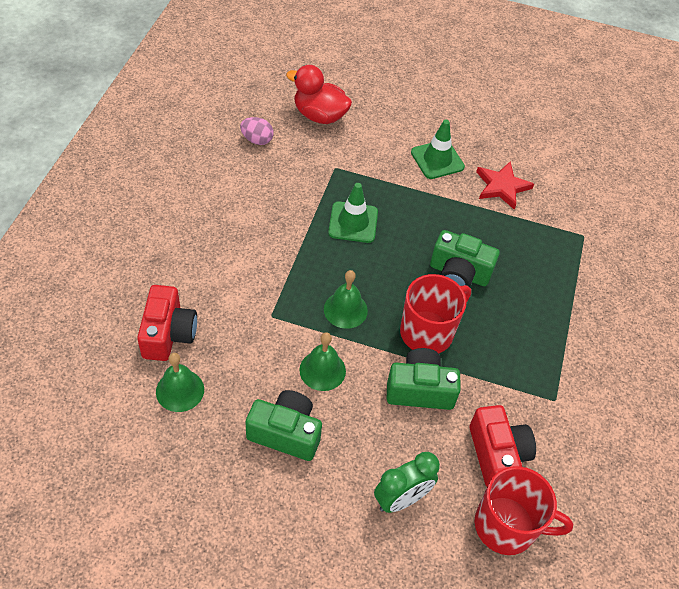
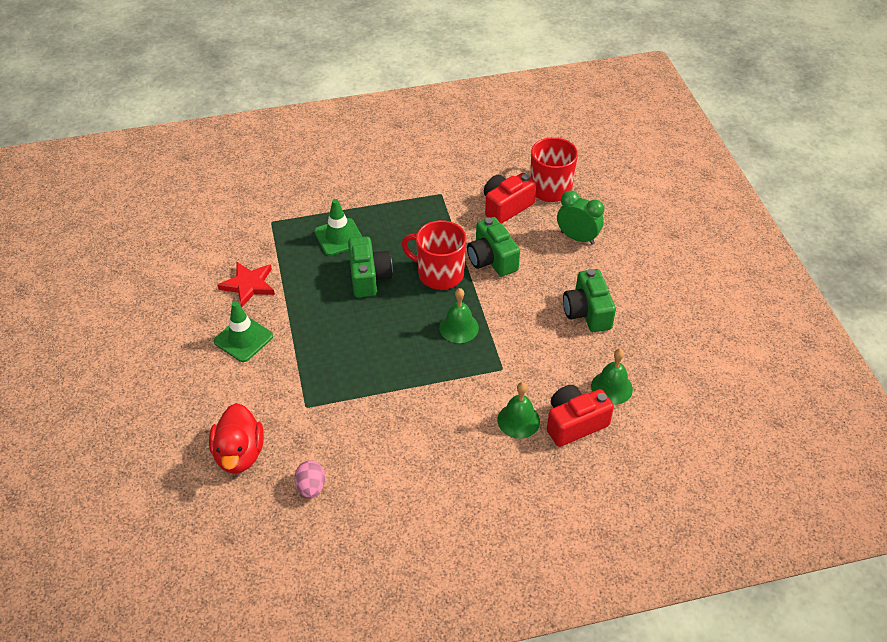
camera: 115 degrees left, 5 degrees down
green bell [299,332,346,391] -> green bell moved to [497,382,540,439]
green traffic cone [328,183,378,243] -> green traffic cone moved to [314,199,362,256]

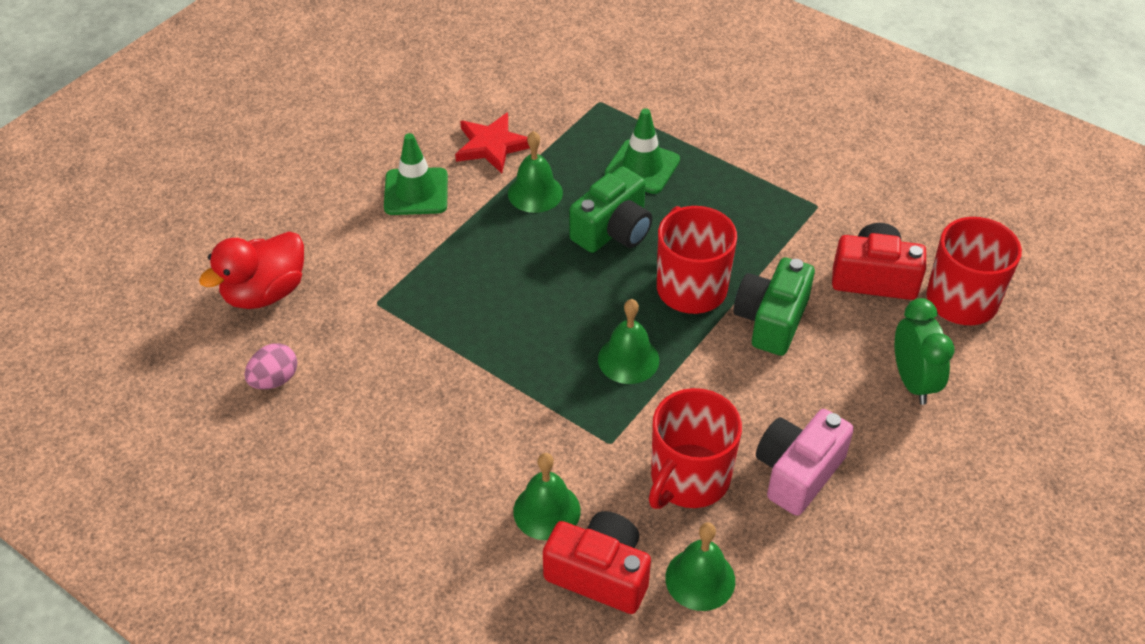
camera: 50 degrees right, 0 degrees up
green camera [563,269,616,332] -> pink camera [756,409,854,516]
none -> green bell [508,131,563,213]
none -> red mug [649,388,742,509]

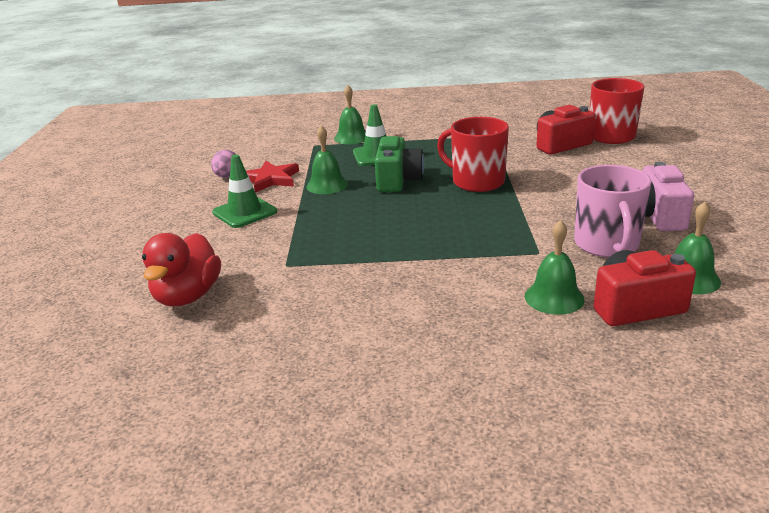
camera: 35 degrees left, 20 degrees down
pink egg [245,343,297,389] -> pink egg moved to [211,150,236,178]
green bell [598,299,659,384] -> green bell moved to [334,85,366,144]
red mug [649,388,742,509] -> pink mug [574,165,651,258]
green camera [733,257,815,356] -> none
green clock [895,298,954,405] -> none

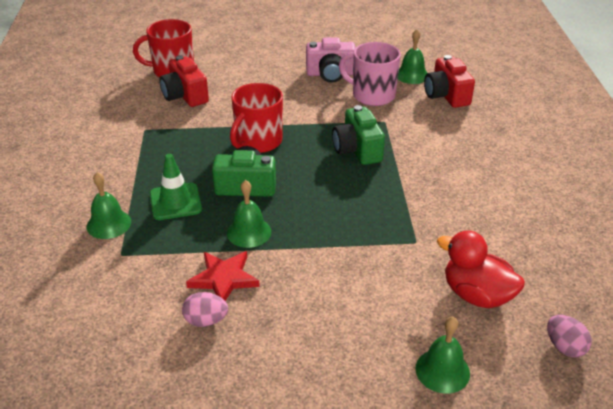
camera: 95 degrees left, 10 degrees up
red duck [142,233,221,307] -> red duck turned 150 degrees counterclockwise [437,230,525,308]
green traffic cone [212,154,277,228] -> none
green bell [525,220,585,315] -> green bell moved to [415,317,470,394]
pink mug [574,165,651,258] -> pink mug turned 150 degrees counterclockwise [339,42,401,106]
none -> green camera [332,105,385,165]
none -> pink egg [547,315,592,357]

